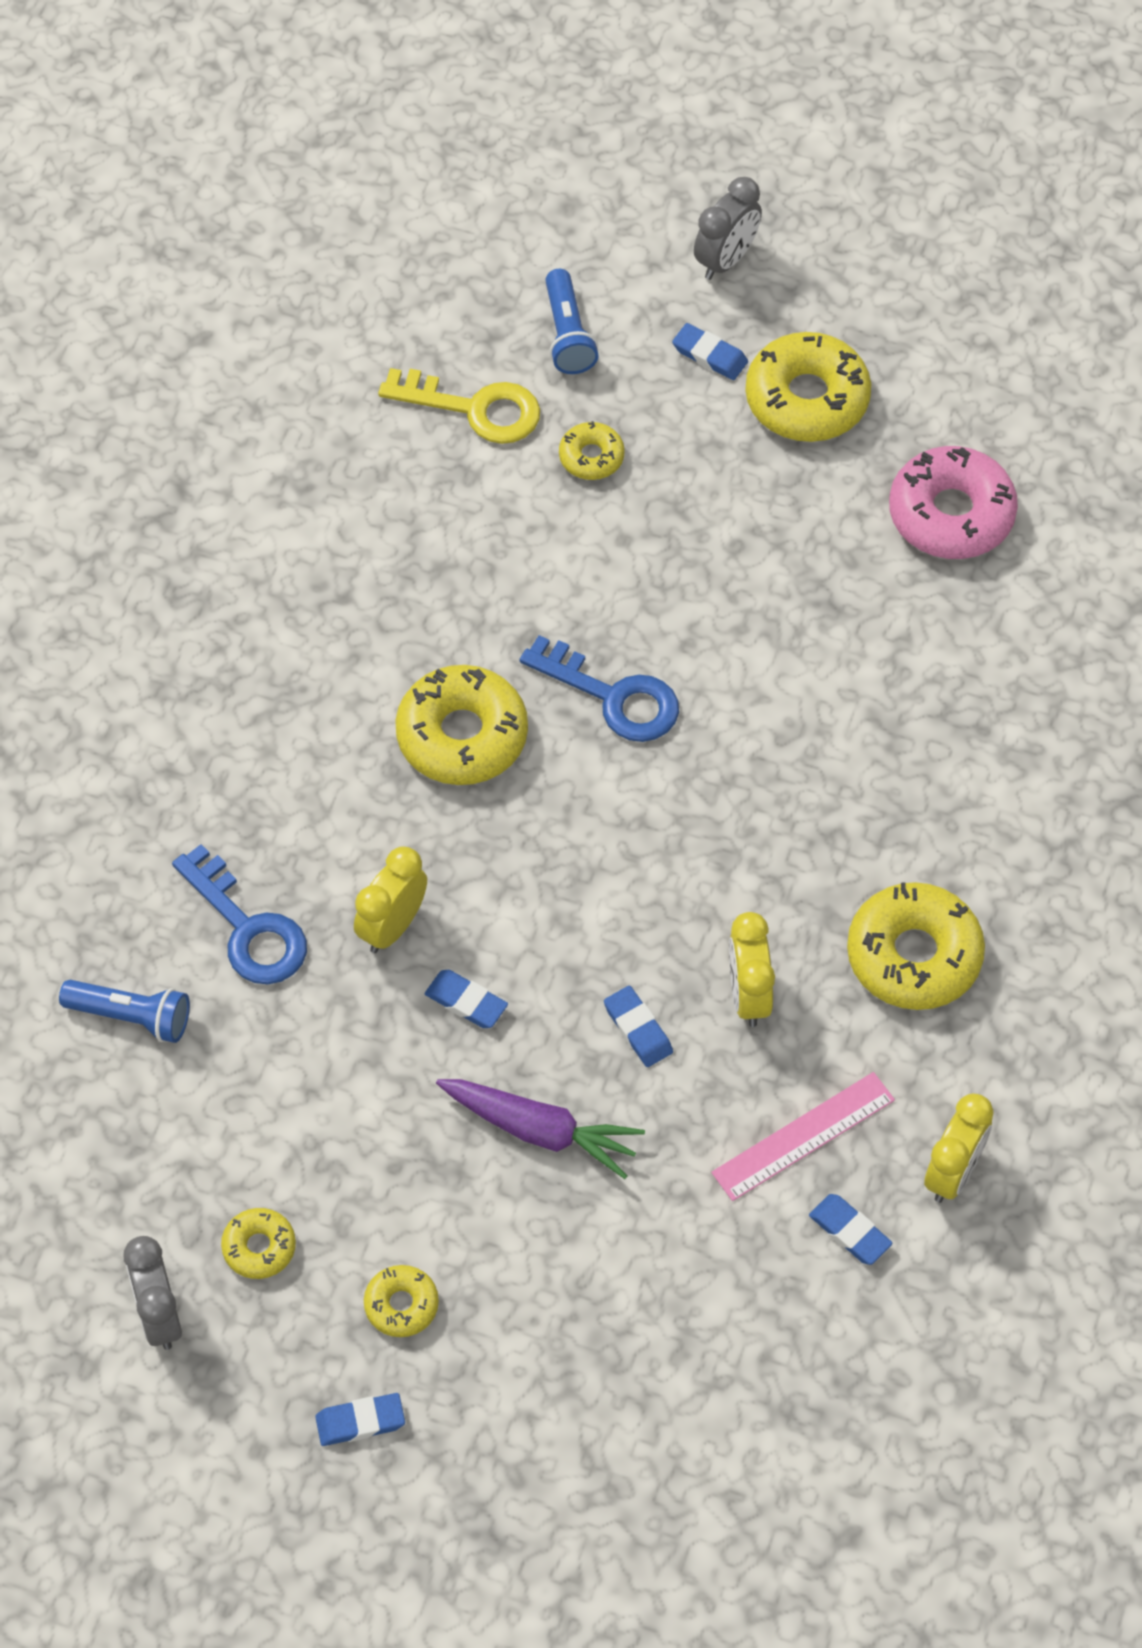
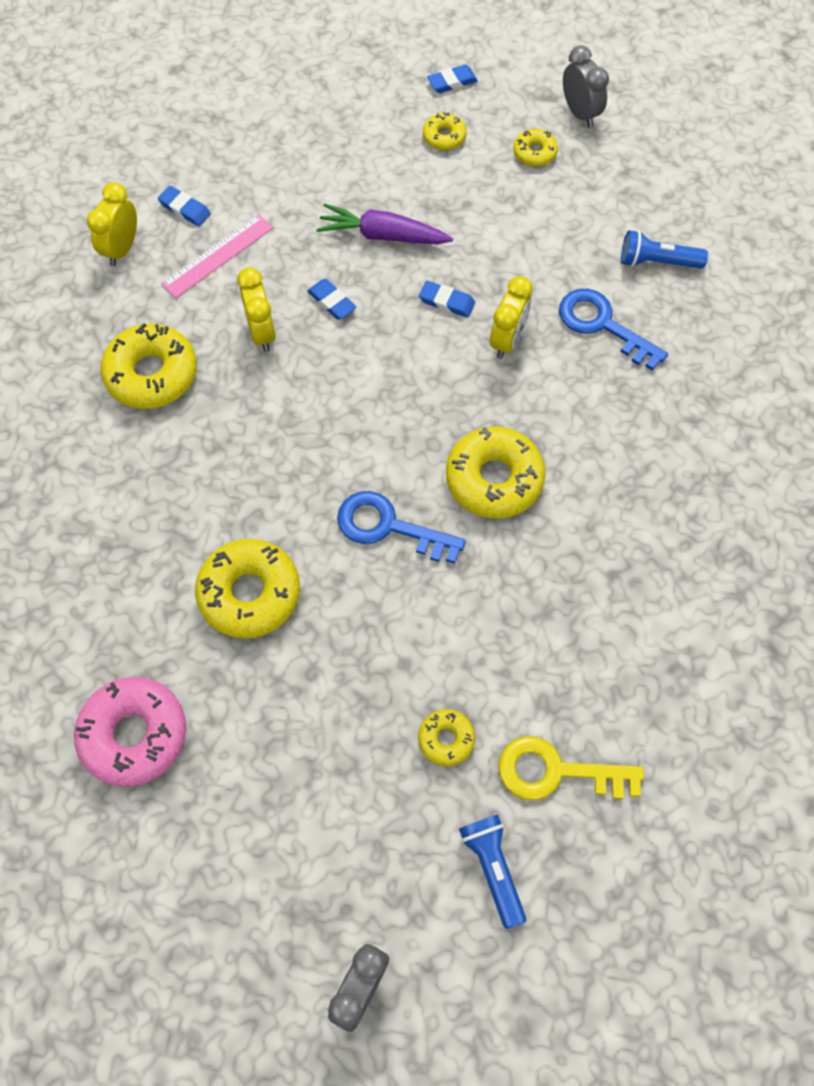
camera: 170 degrees right, 5 degrees up
blue eraser [672,323,748,380] -> none
yellow donut [745,332,871,442] -> yellow donut moved to [195,539,300,639]

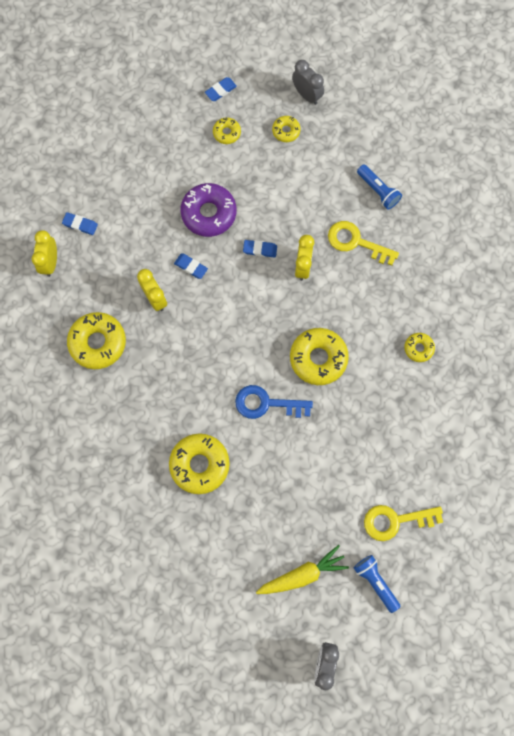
camera: 15 degrees left, 10 degrees up
pink donut [74,677,186,787] -> none
pink ruler [161,214,273,298] -> none
purple carrot [316,203,453,244] -> purple donut [180,183,236,237]
yellow donut [418,709,475,766] -> yellow donut moved to [404,333,435,362]
blue key [559,289,668,371] -> yellow key [328,221,399,266]
blue flashlight [621,230,708,268] -> blue flashlight turned 120 degrees counterclockwise [357,164,402,210]
none -> yellow carrot [256,545,349,594]

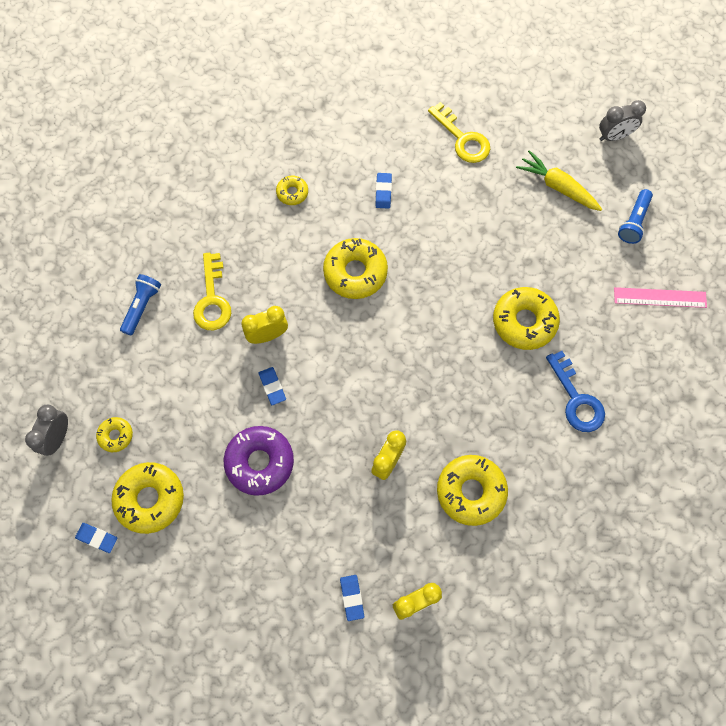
camera: 120 degrees left, 5 degrees down
blue eraser [174,253,208,279] -> blue eraser moved to [375,173,392,209]
yellow donut [213,117,241,144] -> yellow donut [111,462,184,534], size x1.92
blue key [235,385,313,419] -> blue key moved to [546,351,605,432]
blue flashlight [354,555,400,613] -> blue flashlight moved to [618,189,653,244]
none -> pink ruler [614,287,707,308]

